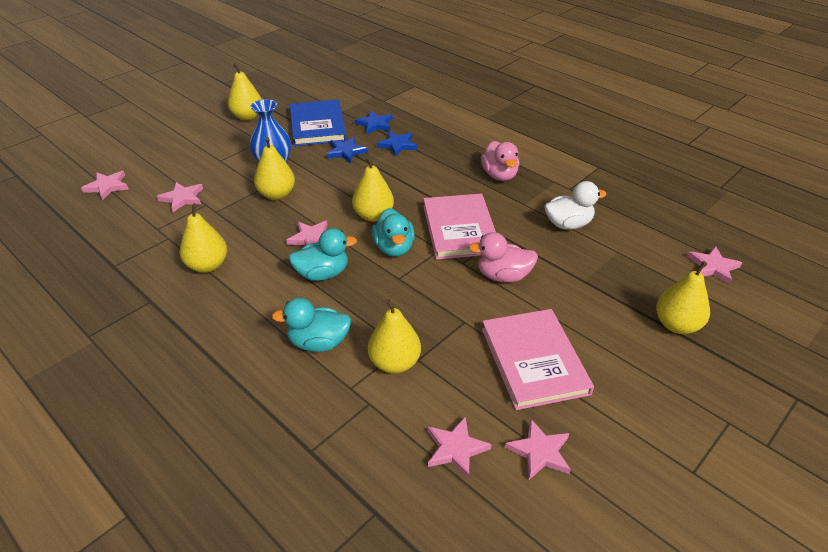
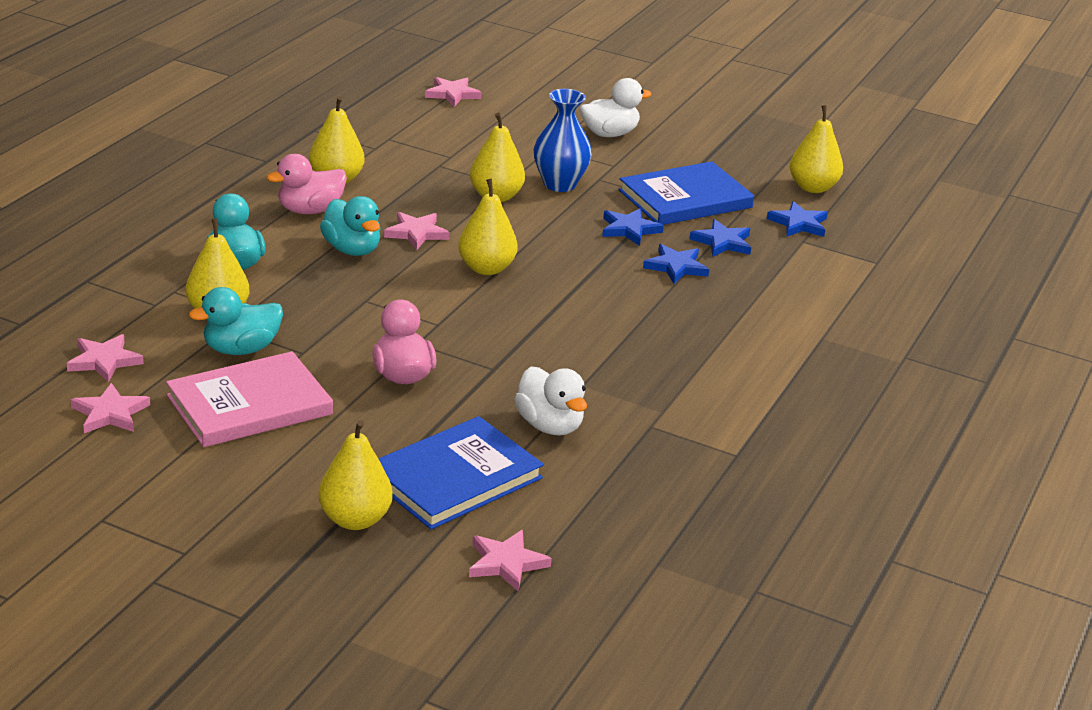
camera: 70 degrees right, 10 degrees down
pink star [157,182,203,212] -> none
yellow pear [228,63,262,121] -> yellow pear moved to [790,105,843,193]
turquoise duck [372,208,415,257] -> turquoise duck moved to [189,287,283,355]
pink book [423,194,496,259] -> none
pink duck [481,141,519,181] -> pink duck moved to [267,154,347,214]
none -> blue book [378,416,544,529]
none -> white duck [580,78,652,137]
none -> blue star [767,201,828,237]

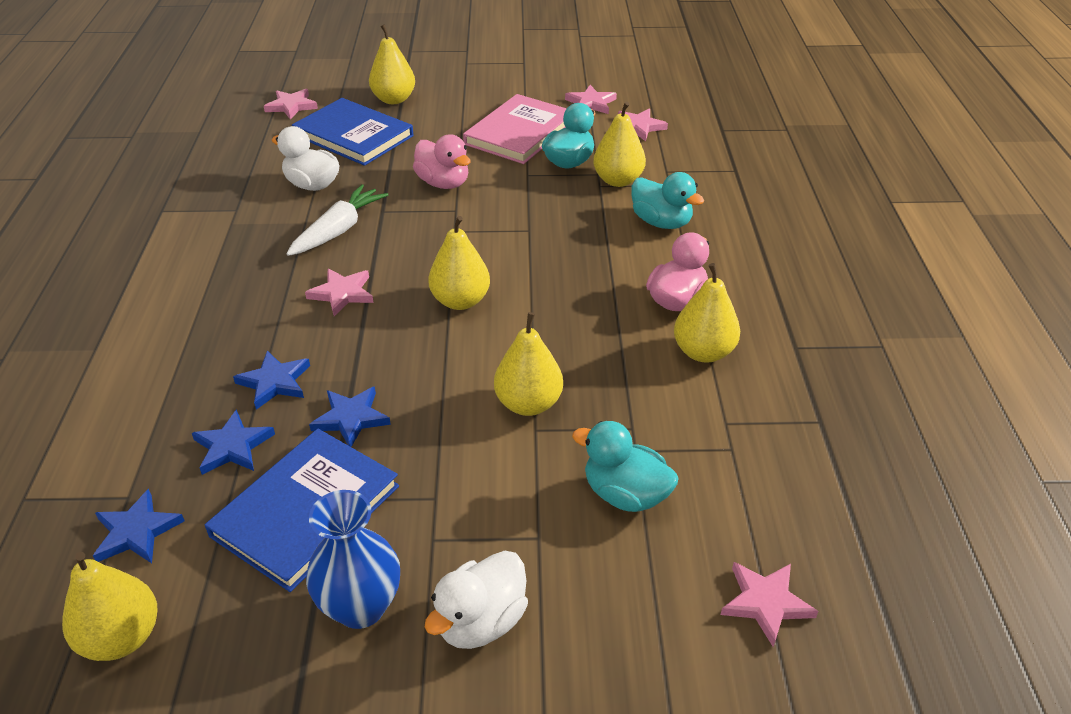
camera: 155 degrees right, 10 degrees up
turquoise duck [320,196,380,256] -> turquoise duck moved to [572,421,678,512]
blue book [378,416,544,529] -> blue book turned 75 degrees counterclockwise [292,98,414,166]
pink star [384,212,450,250] -> pink star moved to [305,268,374,316]
blue vase [534,89,592,192] -> blue vase moved to [306,490,400,629]
none -> white carrot [287,184,388,256]

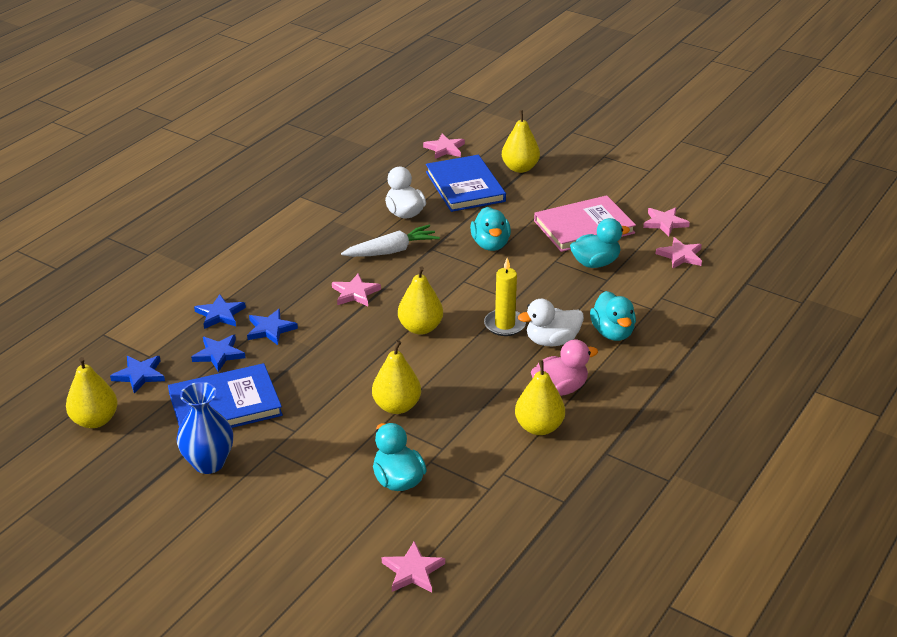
camera: 35 degrees right, 5 degrees down
blue star [309,386,391,447] -> blue star moved to [194,294,246,329]
pink duck [413,134,471,189] -> turquoise duck [470,207,511,251]
white duck [425,551,528,649] -> white duck moved to [518,299,584,346]
yellow pear [593,102,646,187] -> none
none -> yellow candle [484,258,526,336]

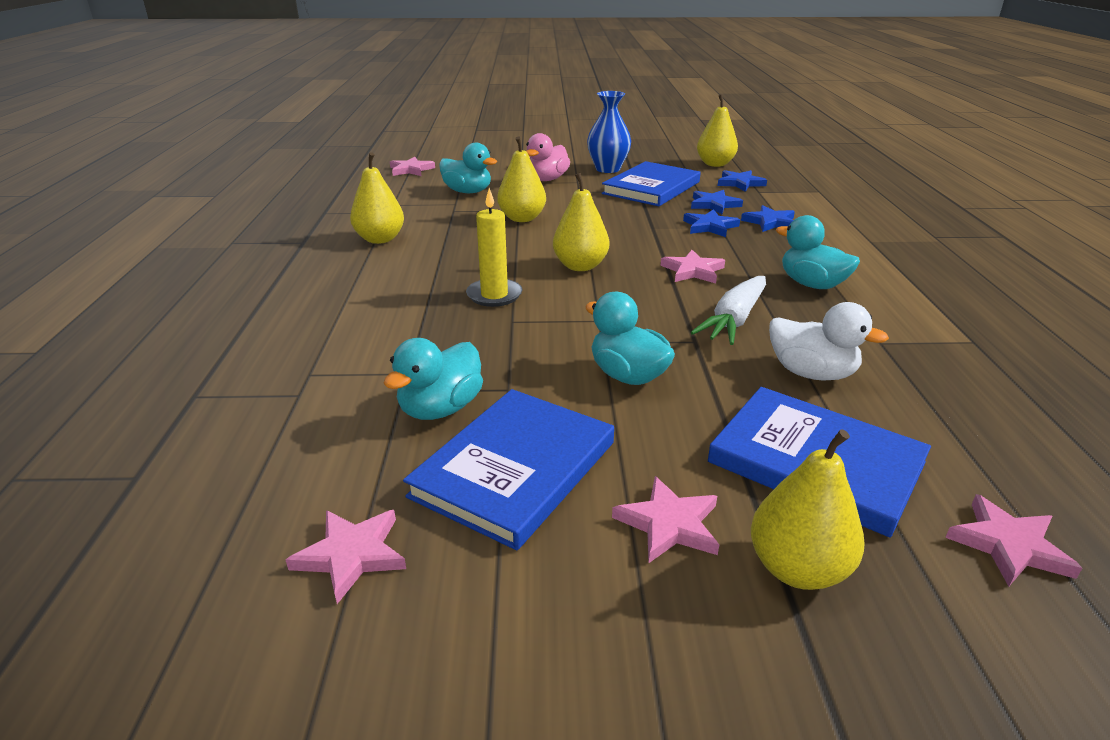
camera: 145 degrees right, 5 degrees down
white duck [518,299,584,346] -> none
pink duck [531,339,598,396] -> pink duck moved to [526,133,570,181]
pink book [534,195,636,252] -> blue book [403,389,614,550]
turquoise duck [590,291,636,341] -> turquoise duck moved to [776,215,860,289]
pink star [656,237,702,268] -> pink star moved to [612,476,719,563]

